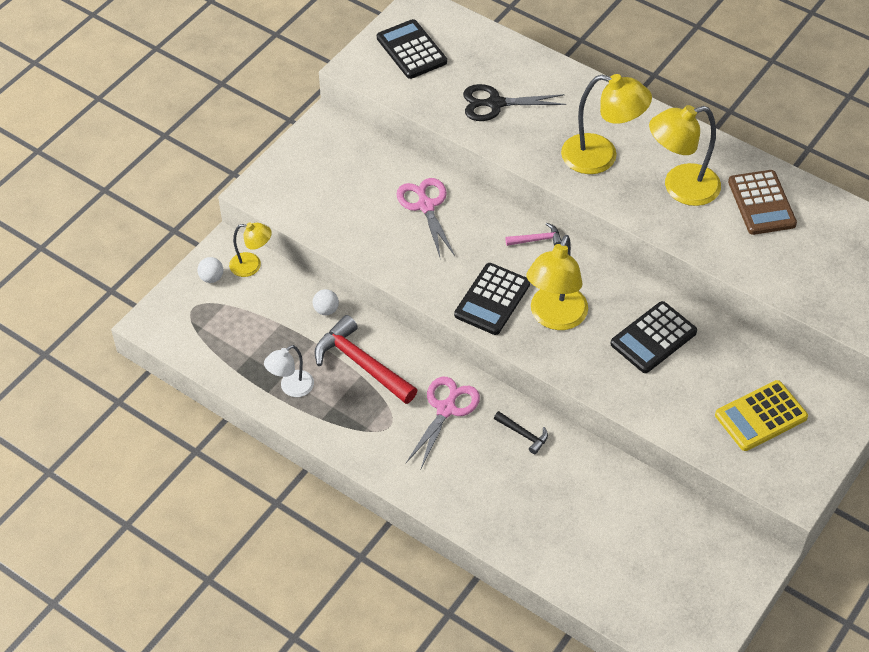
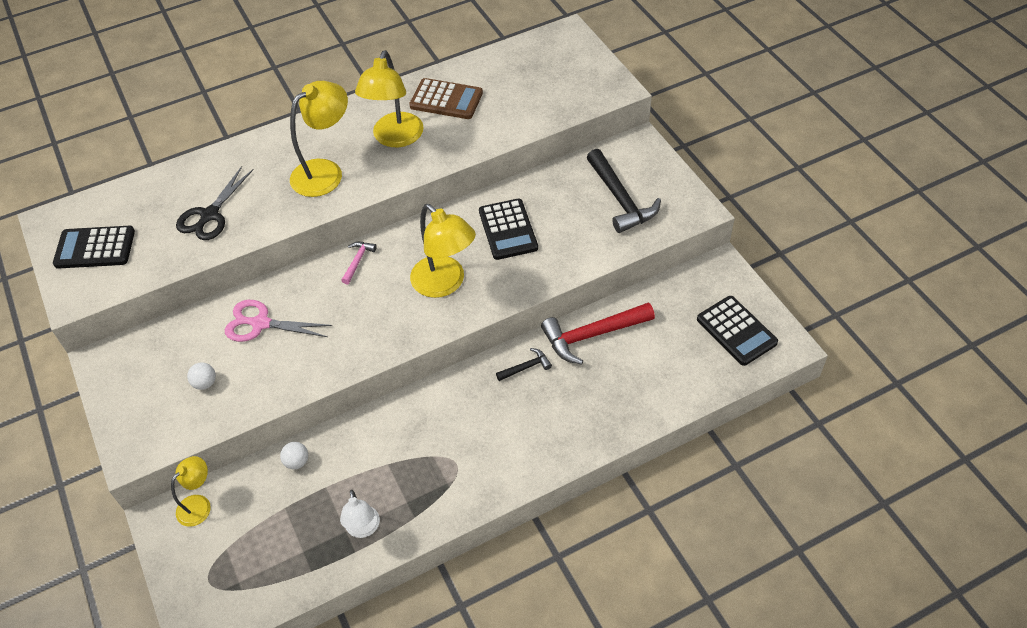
camera: 60 degrees left, 0 degrees up
white ball [197,257,223,283] -> white ball moved to [187,362,216,390]
red hammer [315,315,418,404] -> red hammer moved to [541,303,655,365]
pink scissors [406,377,480,469] -> none
black calculator [454,263,530,335] -> black calculator moved to [697,296,778,366]
yellow calculator [715,380,808,451] -> black hammer [587,149,661,233]

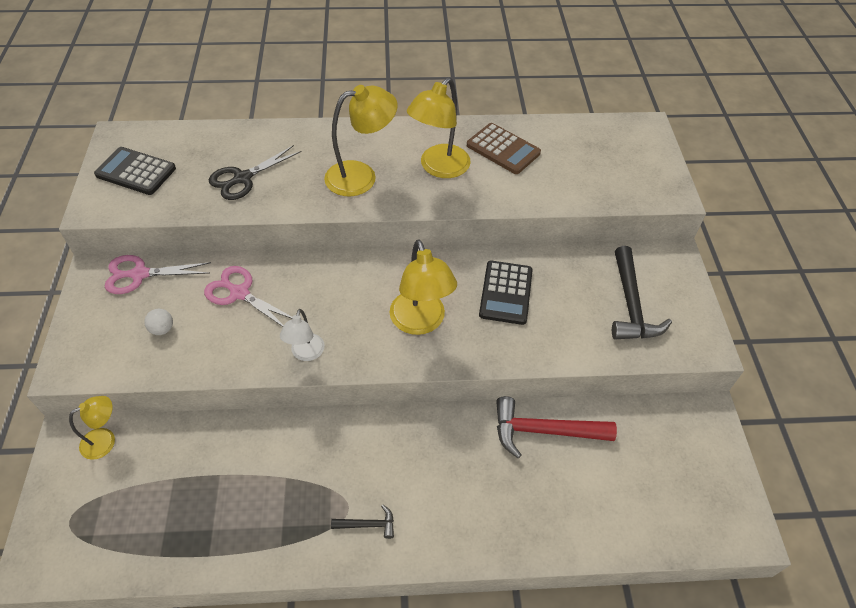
camera: 20 degrees right, 0 degrees up
white ball [280,442,308,469] -> none
white lamp [340,490,380,538] -> white lamp moved to [280,309,325,361]
pink hammer [341,242,377,284] -> none
black hammer [496,348,552,381] -> black hammer moved to [331,505,394,539]
black calculator [697,296,778,366] -> none
none -> pink scissors [105,255,211,294]

